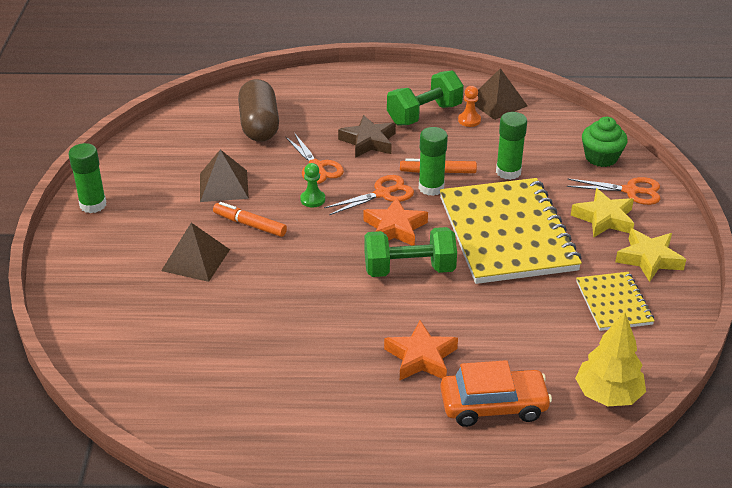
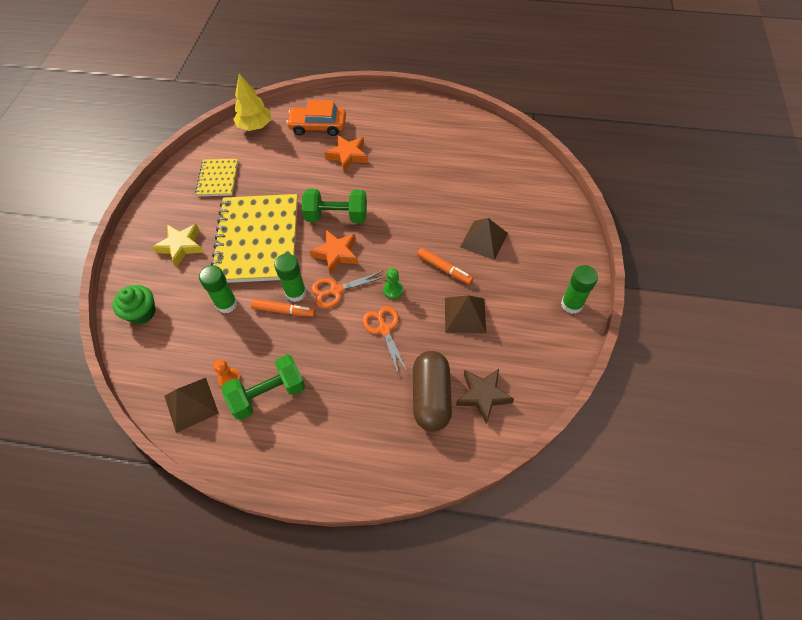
camera: 170 degrees left, 20 degrees up
brown star [338,115,396,158] -> brown star moved to [456,369,514,424]
orange scissors [567,177,660,205] -> none
yellow star [615,229,686,282] -> none

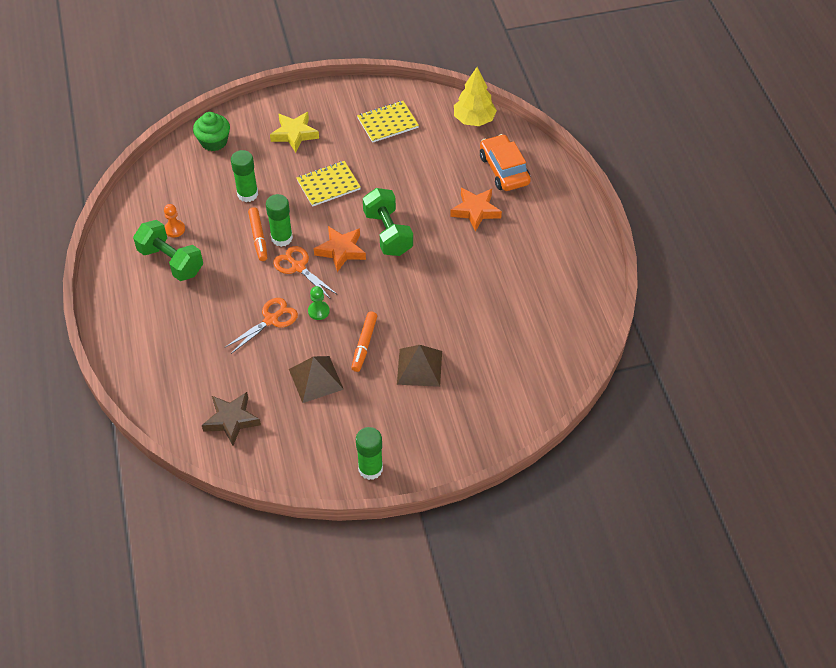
camera: 65 degrees right, 5 degrees down
brown pyramid [165,378,219,433] -> none
yellow notebook [211,194,298,283] -> yellow notebook [296,161,361,207], size x0.49
brown capsule [413,351,452,432] -> none

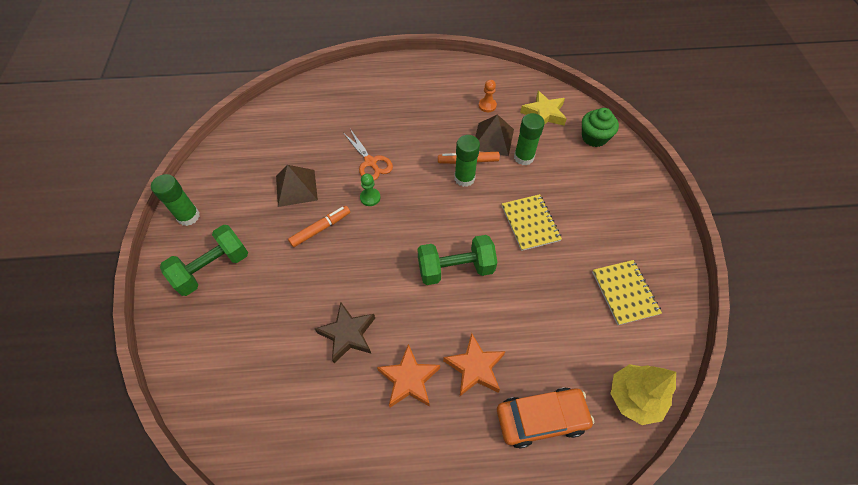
camera: 100 degrees right, 5 degrees up
green dumbbell [133,220,203,281] -> green dumbbell moved to [160,225,248,296]
brown star [202,392,261,445] -> brown star moved to [315,302,375,363]
yellow star [270,112,319,153] -> yellow star moved to [520,91,567,126]
orange scissors [273,246,338,298] -> none
orange star [314,226,366,272] -> orange star moved to [377,344,440,408]
orange marker [351,311,377,372] -> orange marker turned 120 degrees clockwise [288,206,350,247]
brown pyramid [397,345,442,387] -> brown pyramid moved to [475,114,514,156]

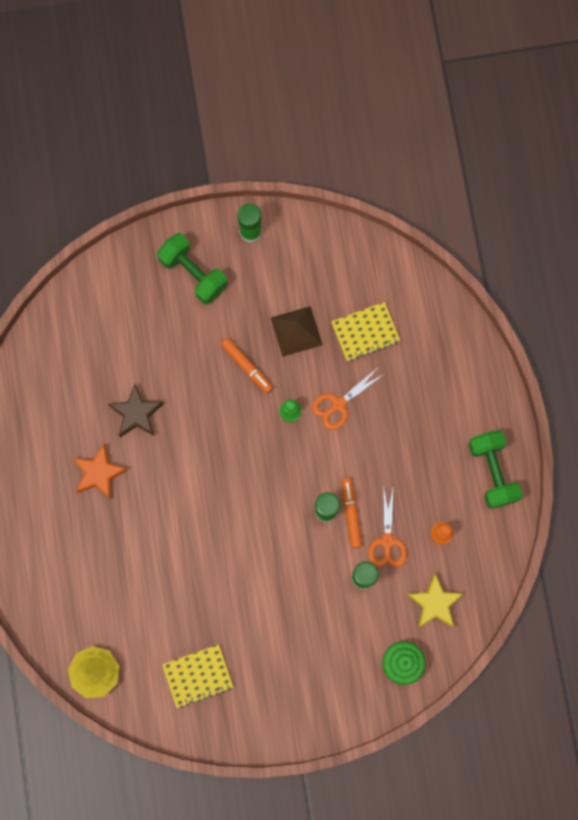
camera: 85 degrees right, 20 degrees up
green dumbbell [417,235,498,285] -> green dumbbell moved to [468,430,523,509]
orange star [443,333,506,396] -> none
brown pyramid [475,114,514,156] -> orange scissors [368,489,407,567]
orange car [497,387,594,449] -> none
yellow notebook [502,194,562,251] -> yellow notebook moved to [331,302,401,361]

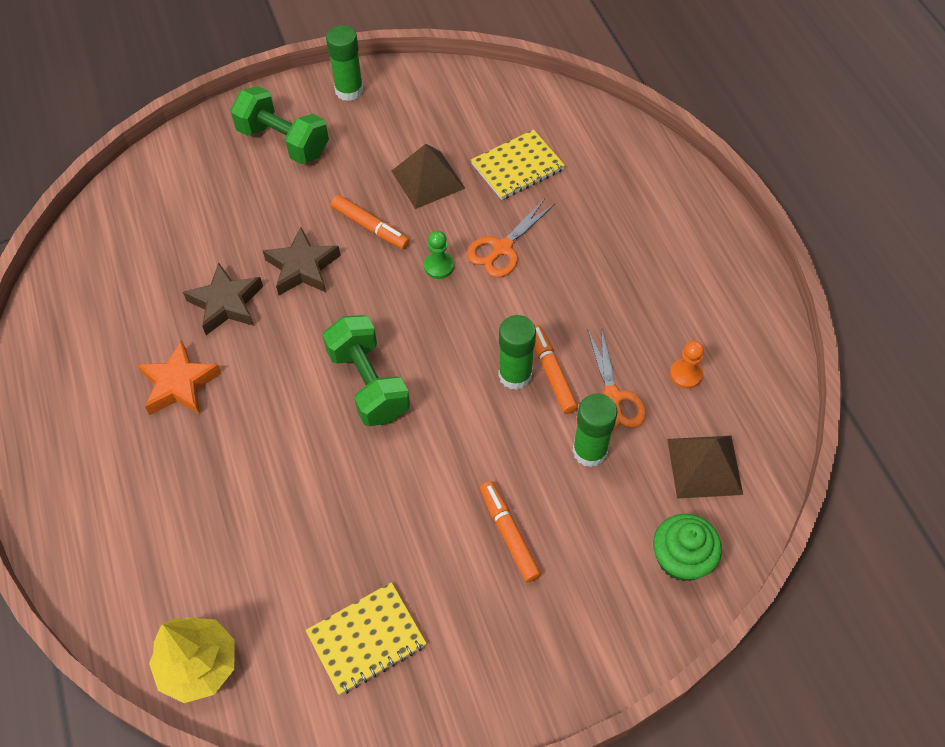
camera: 10 degrees left, 20 degrees down
yellow star [407,573,463,628] -> brown pyramid [667,436,743,499]
green dumbbell [468,430,523,509] -> green dumbbell moved to [323,315,410,426]
none -> brown star [263,227,341,295]
none -> orange marker [480,481,541,582]

